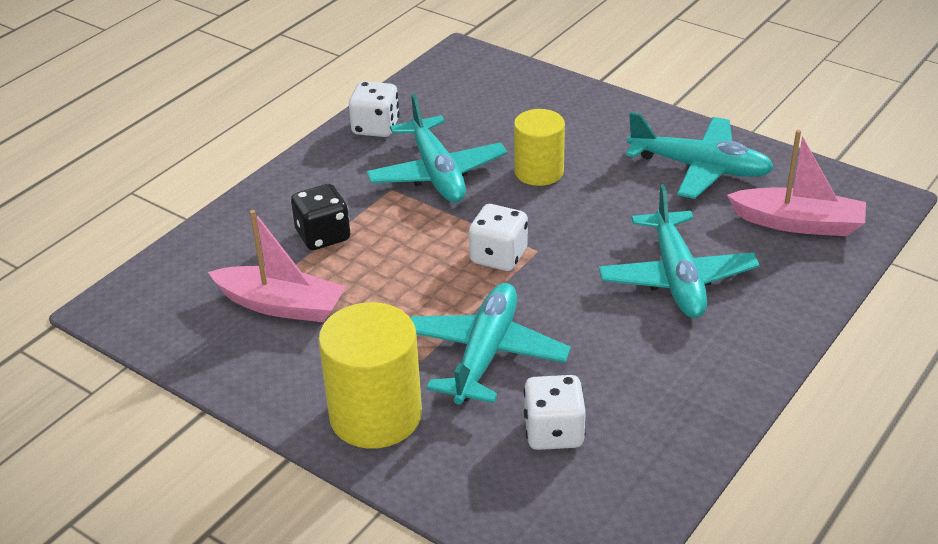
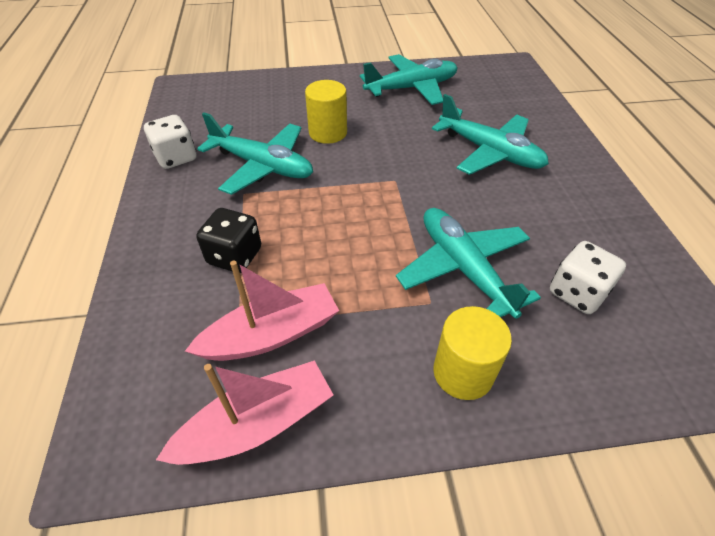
camera: 45 degrees left, 10 degrees up
yellow cylinder [318,302,422,449] -> yellow cylinder [433,306,512,400], size x0.66
white dice [469,204,528,271] -> none
pink boat [727,130,866,236] -> pink boat moved to [156,360,333,465]

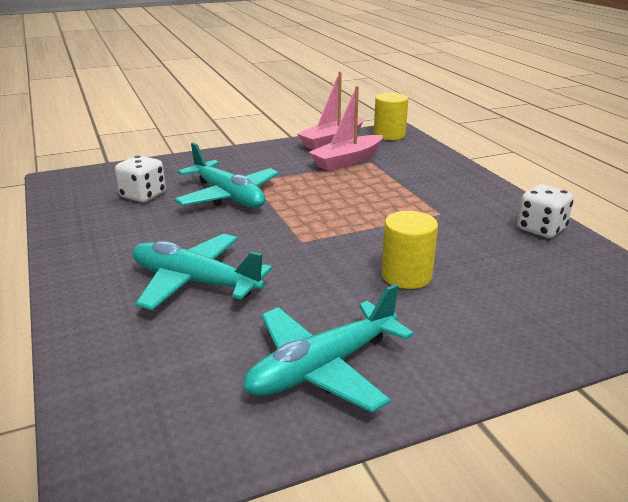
camera: 165 degrees right, 20 degrees down
black dice [196,208,261,273] -> none
turquoise plane [197,112,313,195] -> none
yellow cylinder [433,306,512,400] -> yellow cylinder moved to [374,93,408,140]

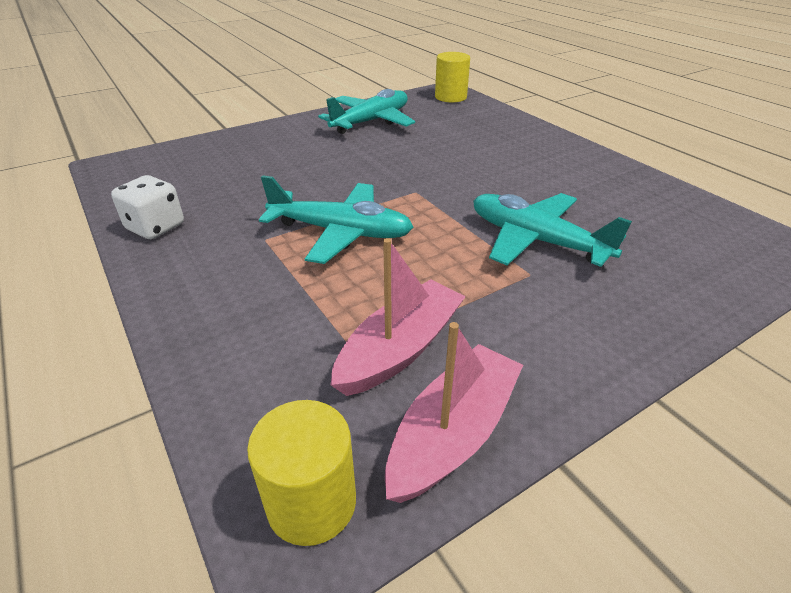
camera: 170 degrees right, 10 degrees up
white dice [115,155,166,202] -> none
turquoise plane [132,234,272,310] -> turquoise plane moved to [259,175,414,264]
yellow cylinder [382,211,438,289] -> yellow cylinder moved to [435,52,470,103]

